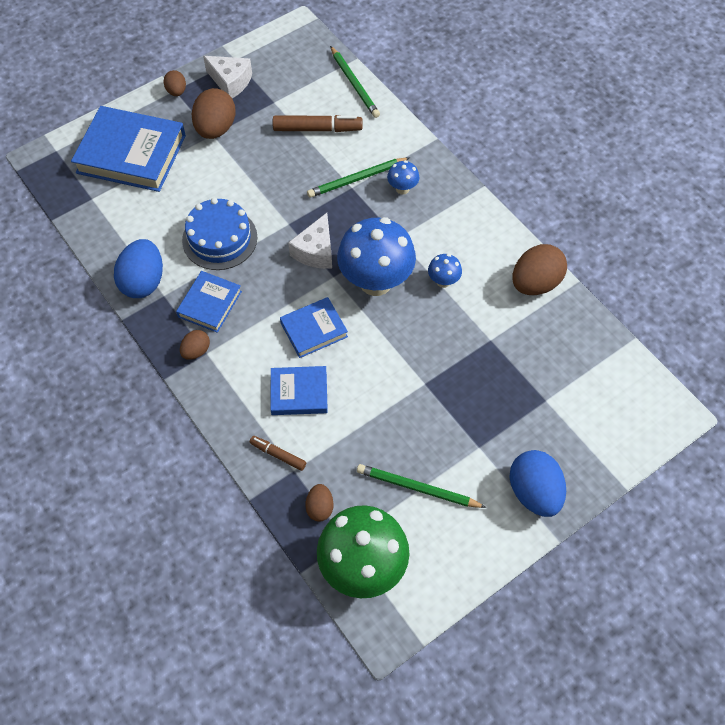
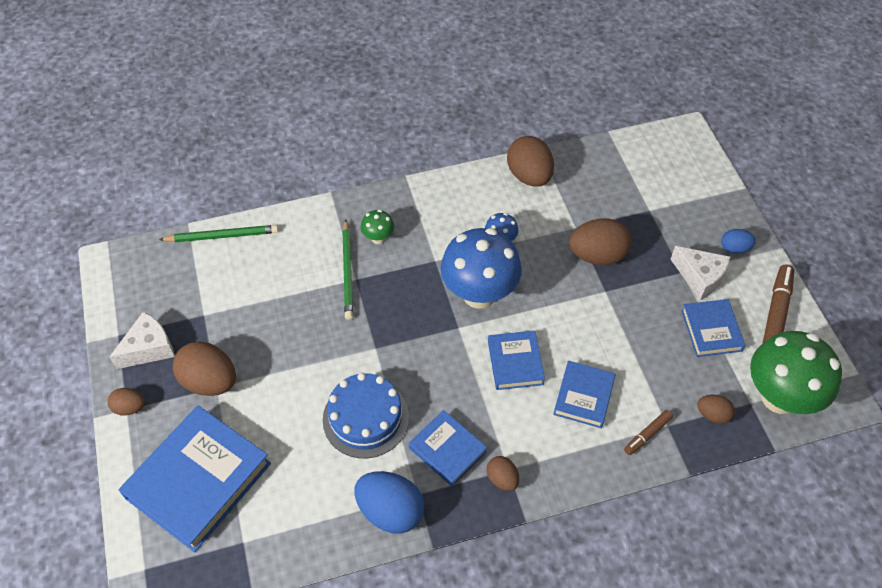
camera: 70 degrees left, 5 degrees down
brown marker [273,115,362,132] -> brown marker moved to [762,265,794,344]
white cheese [288,213,332,269] -> white cheese moved to [670,246,731,300]
green pencil [357,464,487,508] -> blue book [681,299,745,357]
blue mushroom [387,160,420,195] -> green mushroom [361,210,394,244]
blue egg [509,450,566,517] -> blue egg [721,229,756,254], size x0.53
none -> brown egg [569,218,632,265]

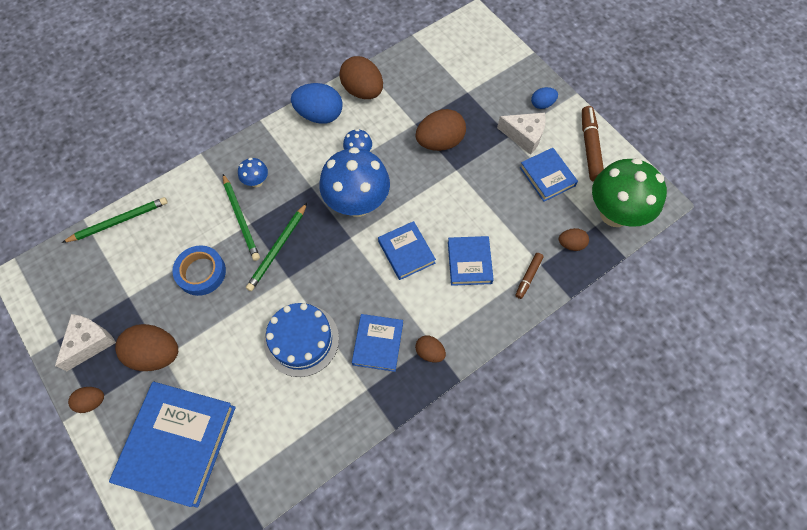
camera: 20 degrees left, 10 degrees up
blue egg [354,471,425,534] -> blue egg moved to [291,83,343,124]
green mushroom [361,210,394,244] -> blue mushroom [238,158,268,187]
blue book [409,410,487,487] -> blue book turned 75 degrees clockwise [352,314,403,372]
none -> blue tape [172,245,226,296]
none -> green pencil [246,203,307,291]

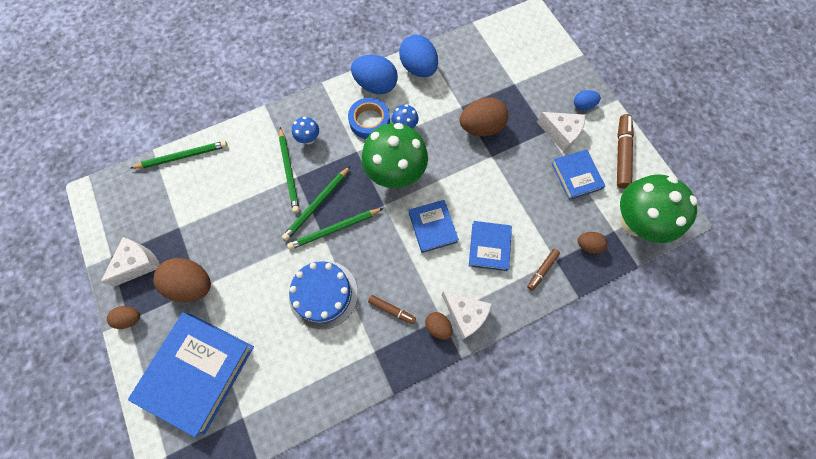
camera: 10 degrees right, 5 degrees up
blue tape [172,245,226,296] -> blue tape moved to [348,98,390,139]
blue mushroom [319,147,390,217] -> green mushroom [361,123,428,188]
brown egg [339,56,383,99] -> blue egg [399,35,438,77]
blue book [352,314,403,372] -> brown marker [368,295,416,324]
none -> green pencil [287,208,384,250]
none -> white cheese [442,291,492,339]

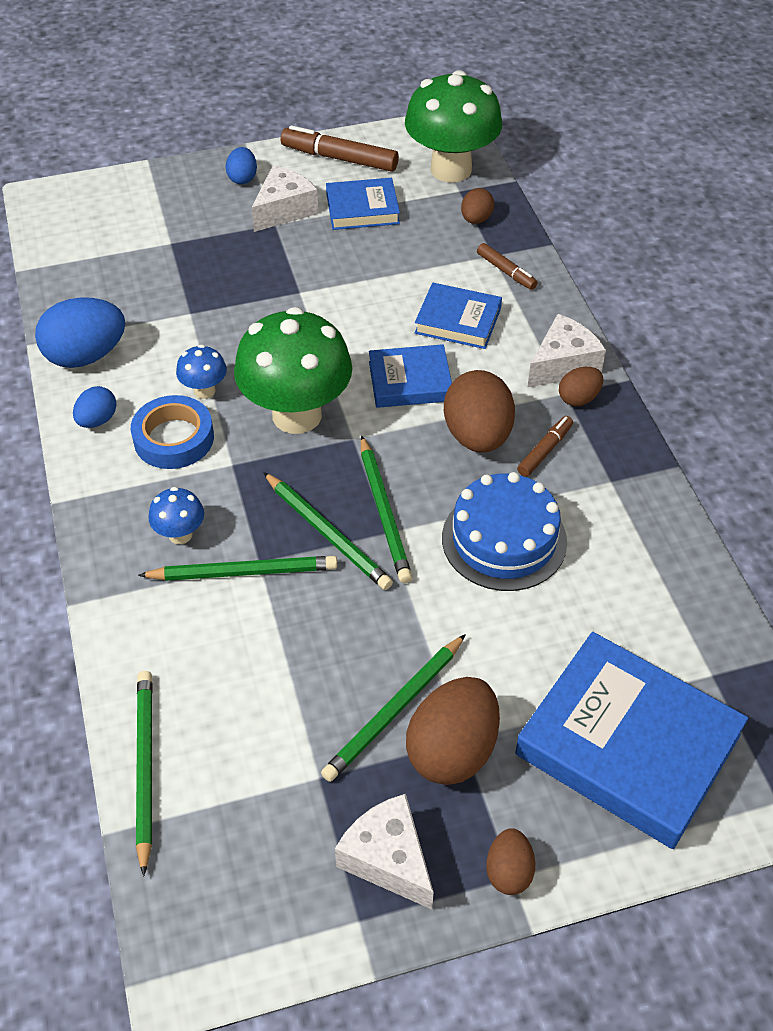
camera: 80 degrees left, 20 degrees down
blue egg [351,55,398,94] -> blue egg [73,386,117,428], size x0.53
brown egg [459,97,508,136] -> brown egg moved to [444,370,515,453]
none -> green pencil [321,634,466,782]

